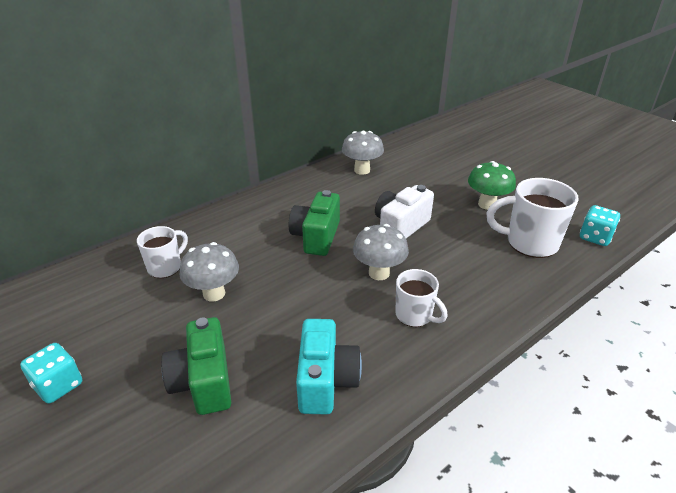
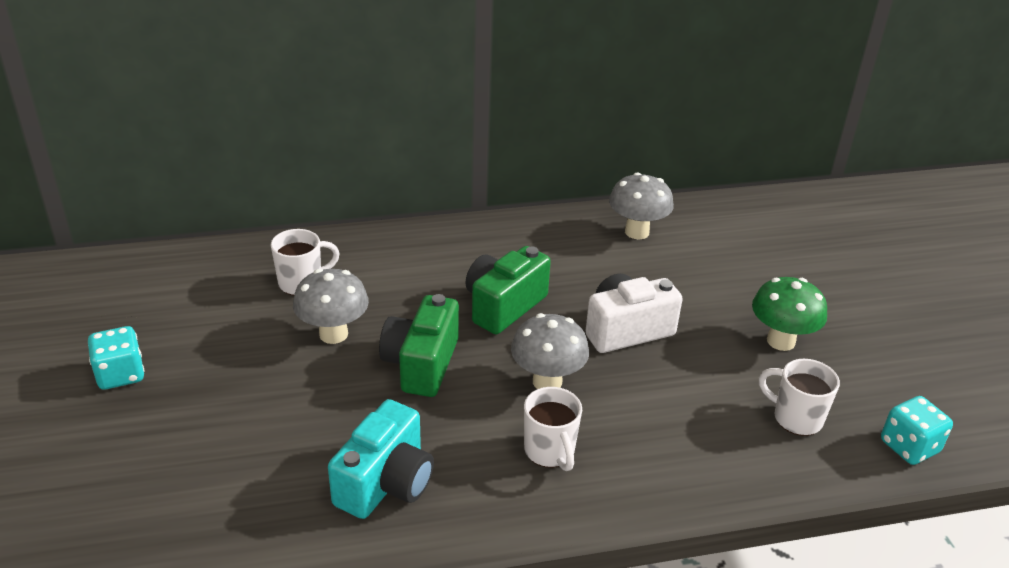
camera: 25 degrees right, 0 degrees up
green camera [161,317,231,415] -> green camera moved to [379,294,459,397]
white mug [486,178,579,258] -> white mug [759,359,840,436], size x0.62

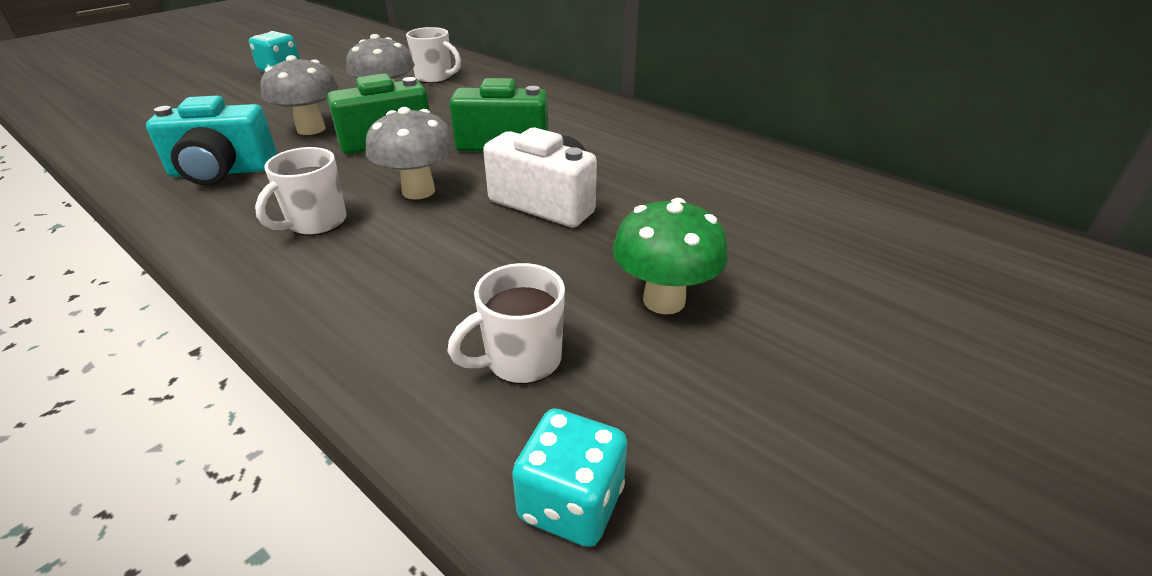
camera: 55 degrees right, 0 degrees up
grey mushroom [609,172,674,239] -> grey mushroom moved to [261,55,338,135]
white mug [759,359,840,436] -> white mug turned 120 degrees counterclockwise [447,263,565,384]

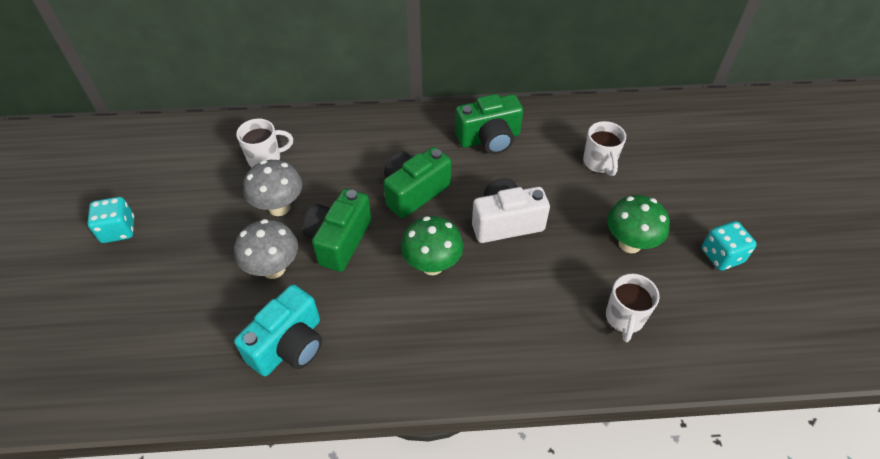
camera: 45 degrees left, 15 degrees up
white mug [255,147,347,236] -> white mug moved to [583,121,626,176]
grey mushroom [366,107,455,199] -> green mushroom [401,216,463,275]
turquoise dice [512,409,627,547] -> turquoise dice moved to [702,221,757,271]
none -> green camera [455,94,523,154]

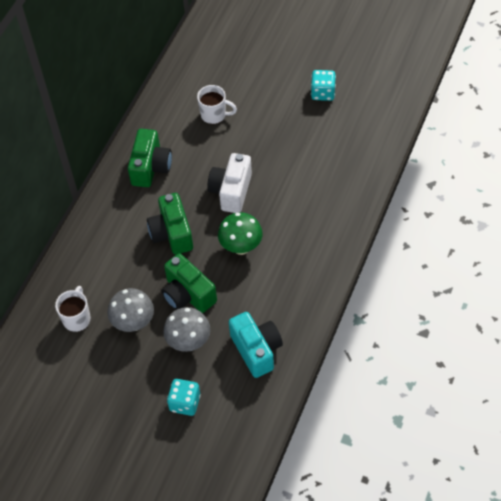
camera: 60 degrees left, 5 degrees up
turquoise dice [87,197,134,243] -> turquoise dice moved to [167,379,201,416]
white mug [606,274,660,342] -> none
green mushroom [607,195,670,253] -> none

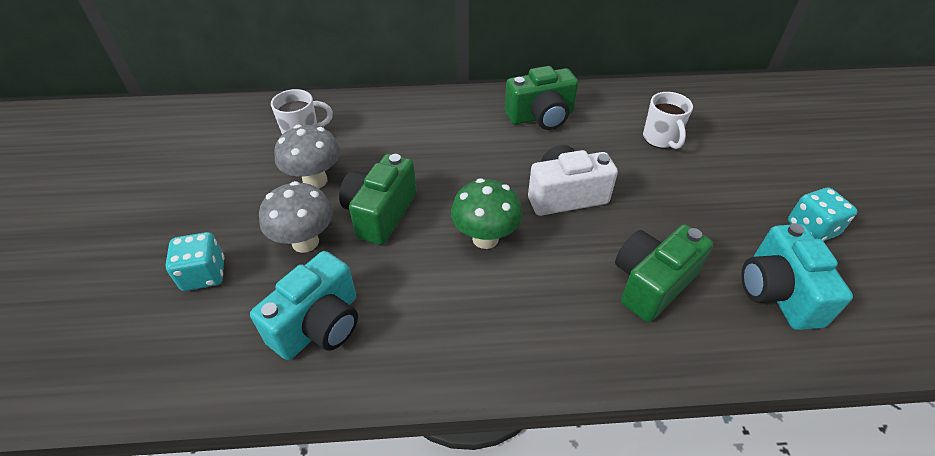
camera: 60 degrees right, 10 degrees down
green camera [147,193,193,255] -> green camera moved to [615,224,713,322]
none -> turquoise camera [741,223,853,330]

